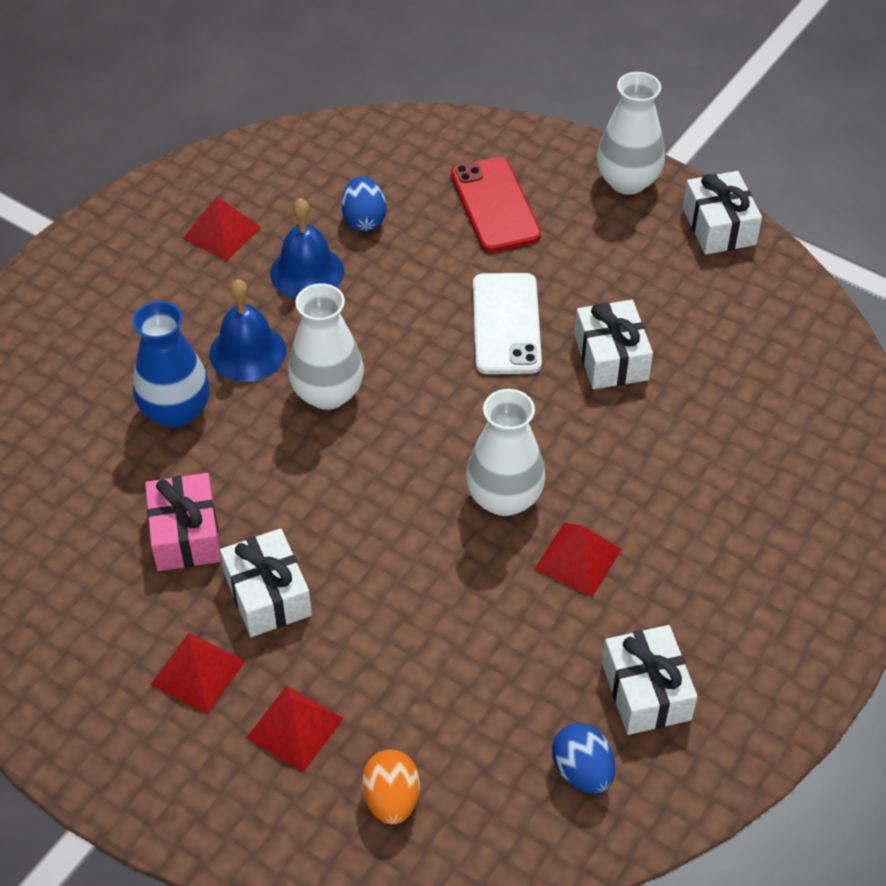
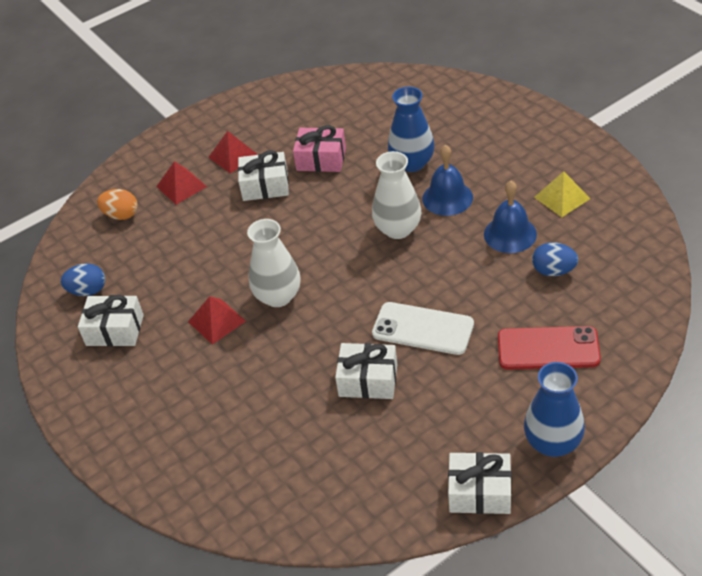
camera: 115 degrees right, 5 degrees down
red pyramid [183,196,261,261] -> yellow pyramid [534,171,591,217]
white vase [597,72,665,195] -> blue vase [524,362,585,457]

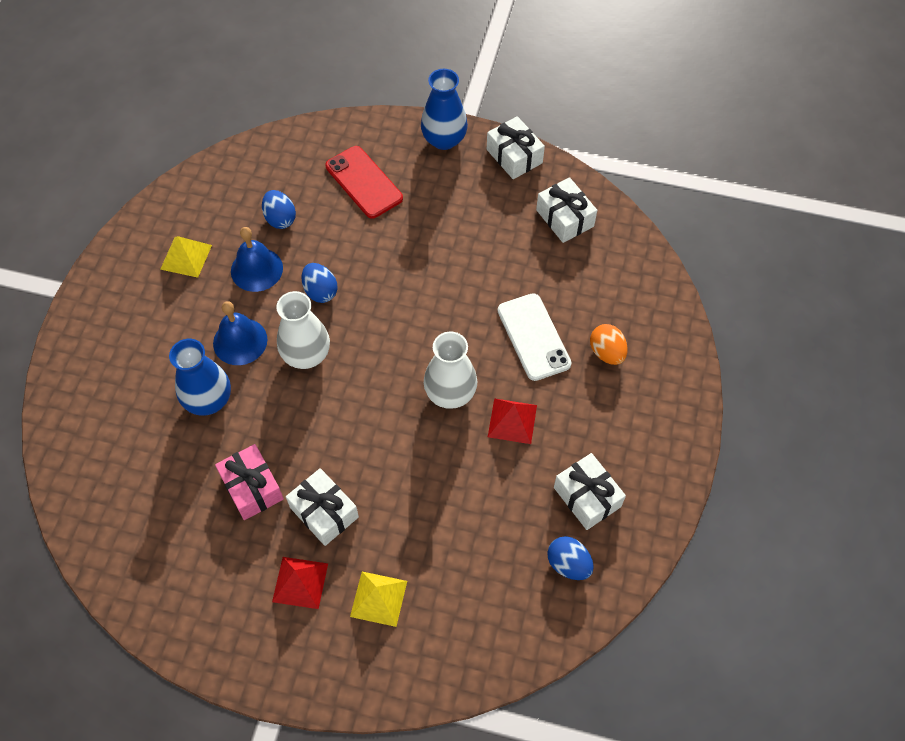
camera: 135 degrees left, 15 degrees up
orange egg [97,189,138,220] -> orange egg moved to [590,324,628,365]
red pyramid [156,161,207,205] -> yellow pyramid [350,572,407,627]
white gift [335,343,397,399] -> white gift moved to [536,177,597,243]
white phone [372,302,474,355] -> white phone moved to [498,293,572,381]
none -> blue egg [301,263,337,303]

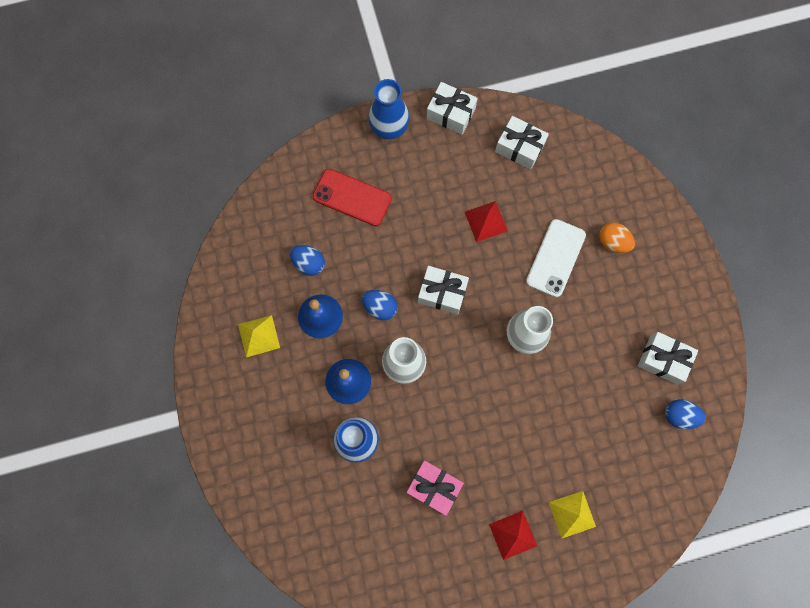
camera: 30 degrees left, 15 degrees up
white gift [286,468,359,546] -> white gift moved to [418,266,469,315]
red pyramid [488,398,537,444] -> red pyramid moved to [465,201,508,242]
white phone [498,293,572,381] -> white phone turned 75 degrees clockwise [526,219,586,297]

